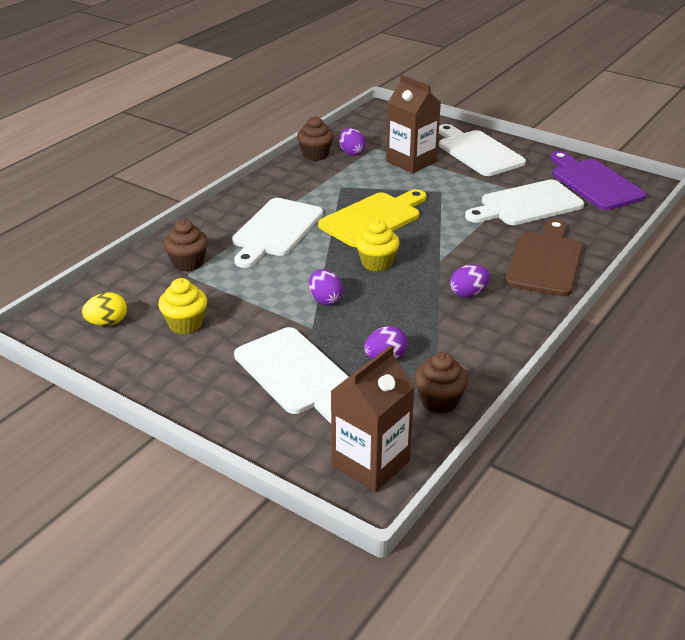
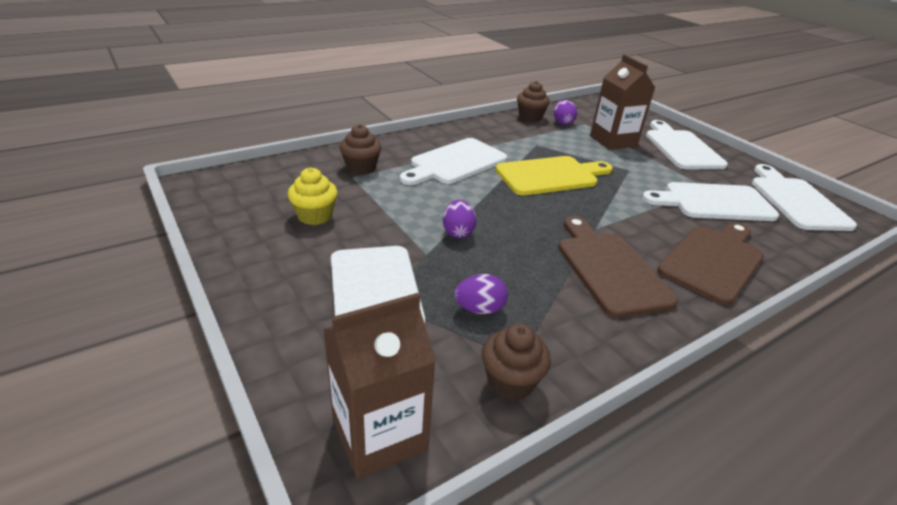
camera: 20 degrees right, 0 degrees up
yellow egg [82,292,127,326] -> none
yellow cupcake [355,220,400,272] -> none
purple egg [450,264,490,298] -> brown cutting board [558,216,678,318]
purple cutting board [550,151,647,210] -> white cutting board [752,164,857,231]

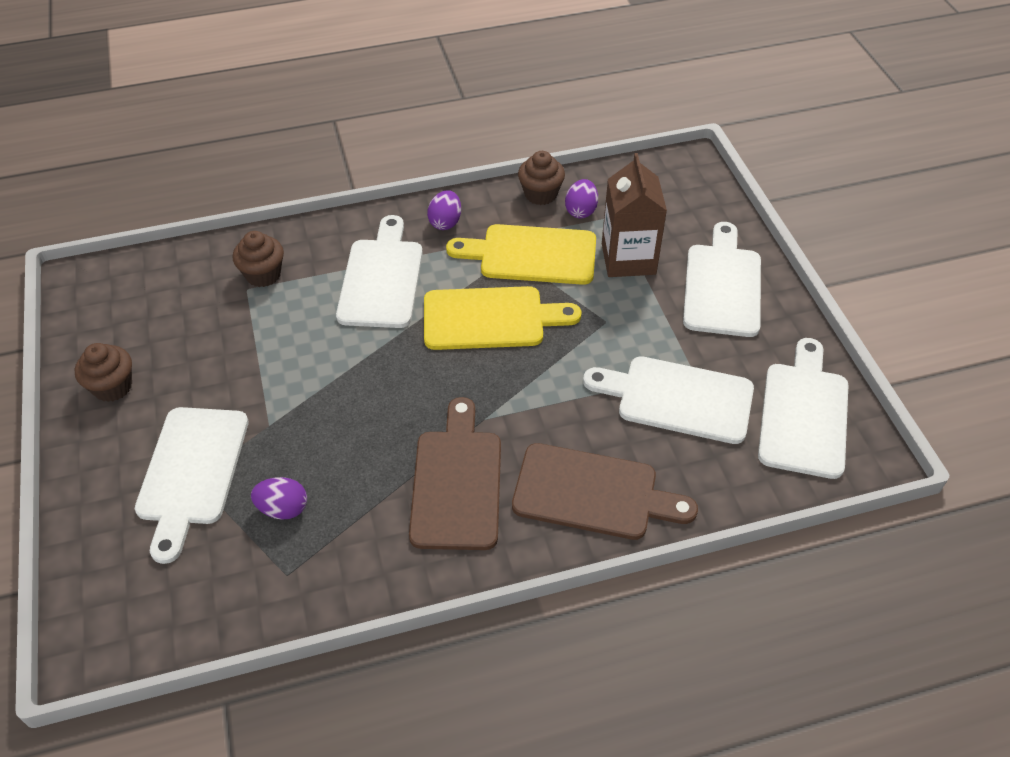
camera: 20 degrees right, 15 degrees up
yellow cupcake [288,167,338,225] -> none
brown carton [323,293,436,479] -> none
white cutting board [400,138,507,185] -> white cutting board turned 120 degrees clockwise [336,215,423,328]
purple egg [443,200,476,238] -> purple egg moved to [427,190,461,230]
brown cupcake [482,324,551,401] -> brown cupcake moved to [74,343,132,402]
brown cutting board [657,222,764,305] -> brown cutting board turned 45 degrees clockwise [512,443,698,540]
none -> yellow cutting board [446,224,596,285]

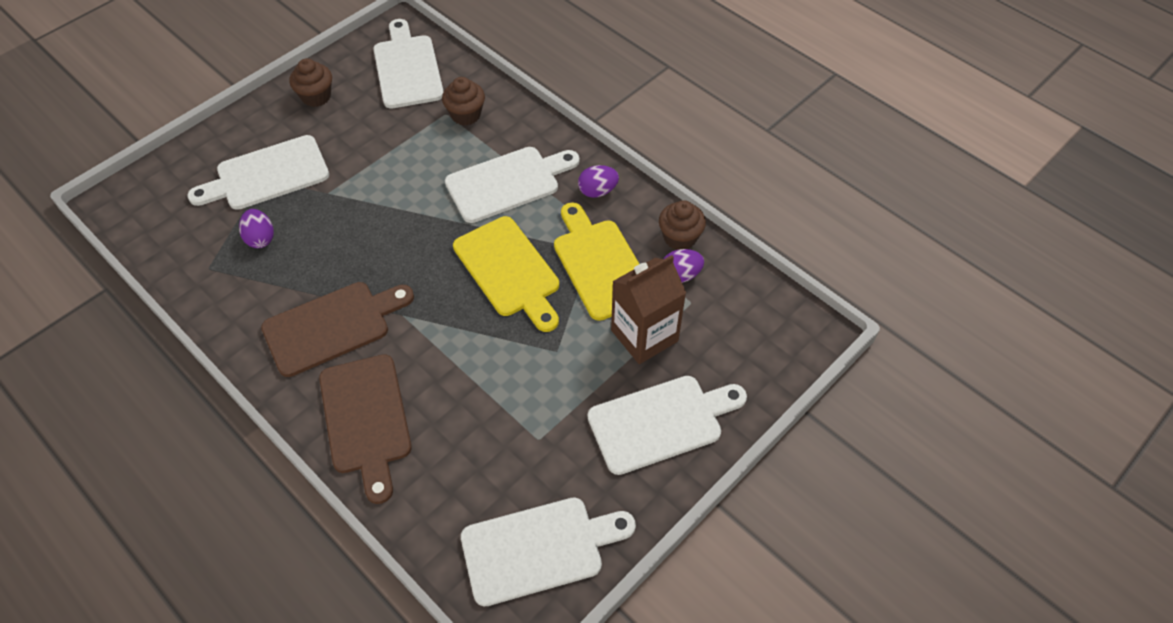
camera: 60 degrees right, 5 degrees up
white cutting board [583,356,754,444] -> white cutting board moved to [374,19,444,108]

